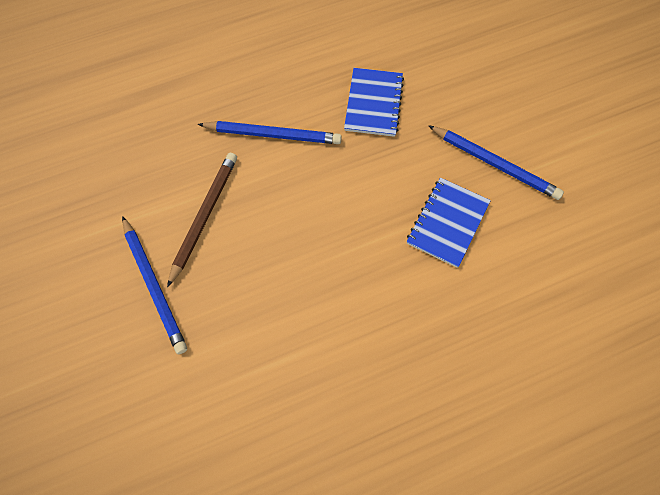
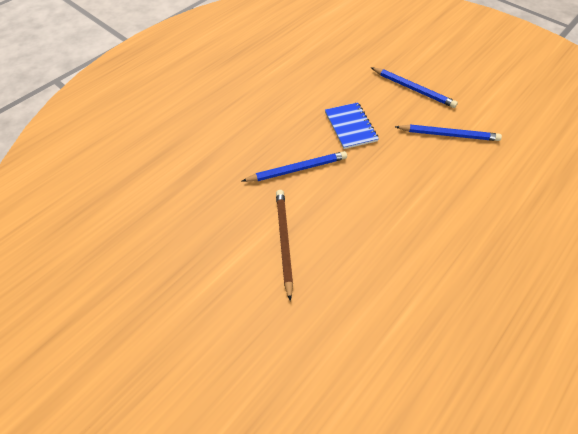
camera: 25 degrees left, 10 degrees down
blue pencil [122,216,187,354] -> blue pencil moved to [371,67,458,108]
blue notebook [407,178,491,268] -> none

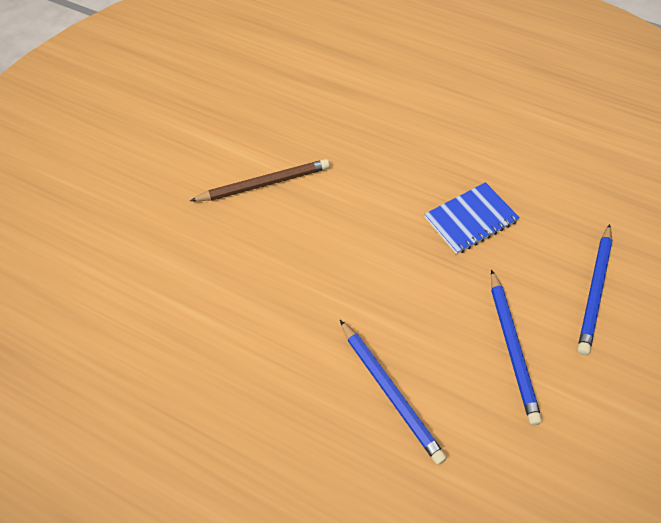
camera: 75 degrees right, 0 degrees up
blue pencil [242,151,347,182] -> blue pencil moved to [340,320,447,465]

